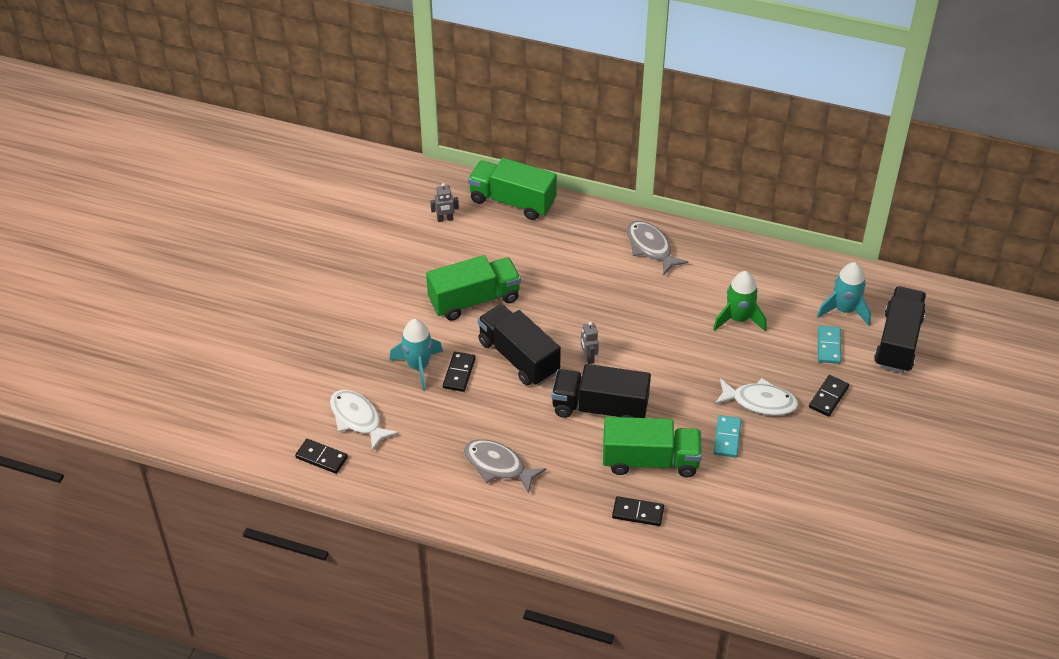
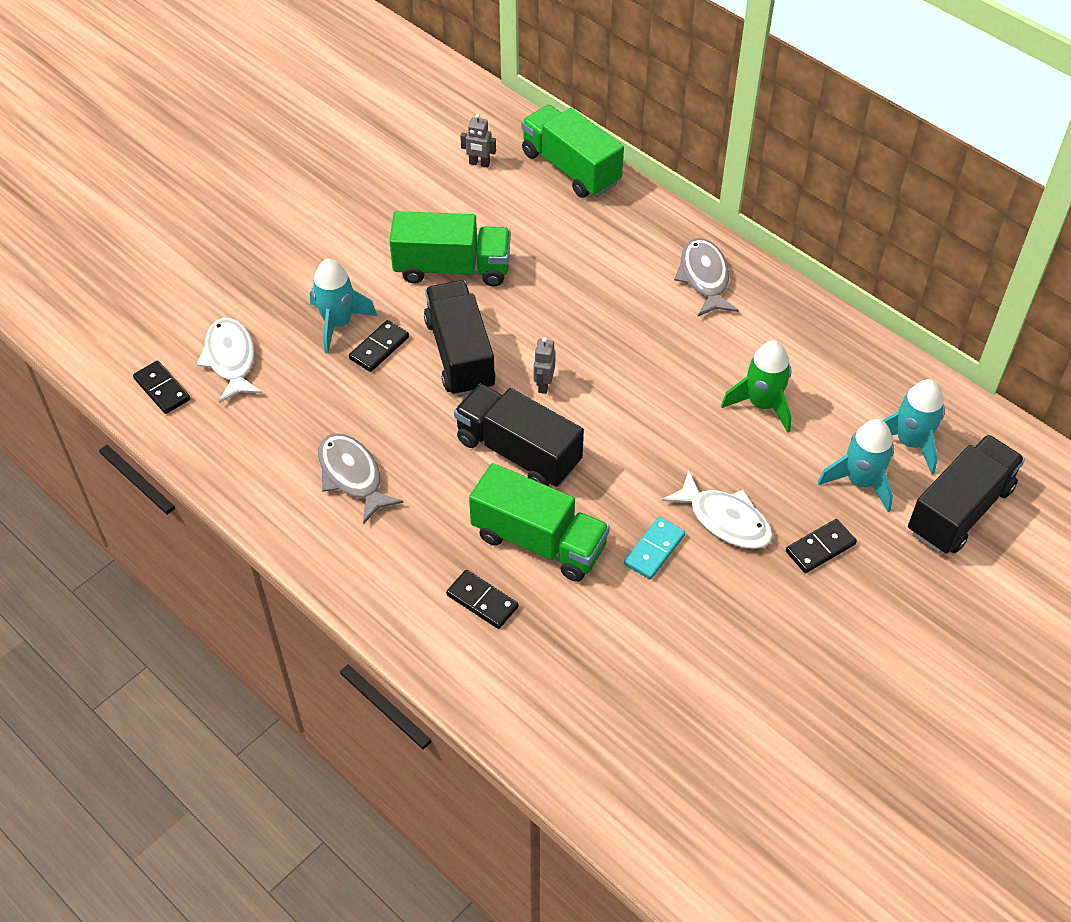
camera: 25 degrees right, 5 degrees up
turquoise domino [818,326,841,364] -> turquoise rocket [818,419,894,512]

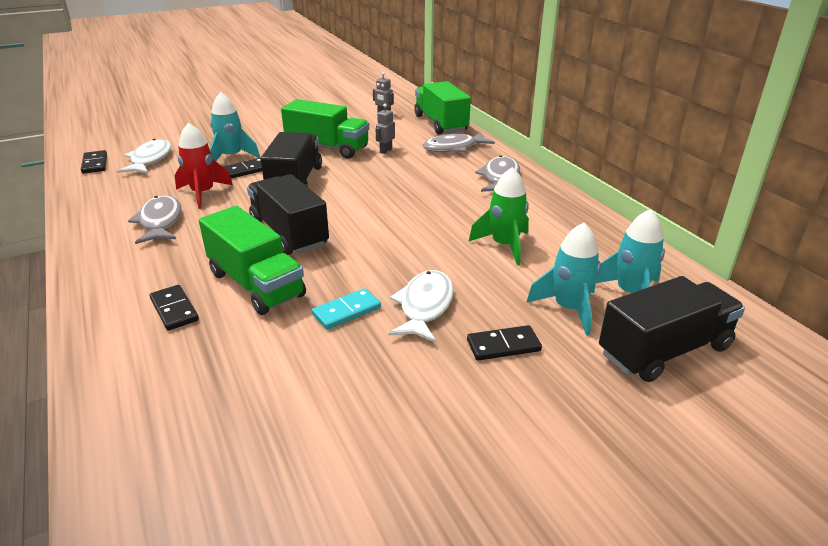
camera: 20 degrees right, 20 degrees down
grey robot [534,337,556,394] -> grey robot moved to [376,104,395,154]
white fish [662,471,773,549] -> white fish turned 135 degrees counterclockwise [389,270,454,343]
none -> red rocket [175,123,233,209]
none -> grey fish [423,132,495,152]

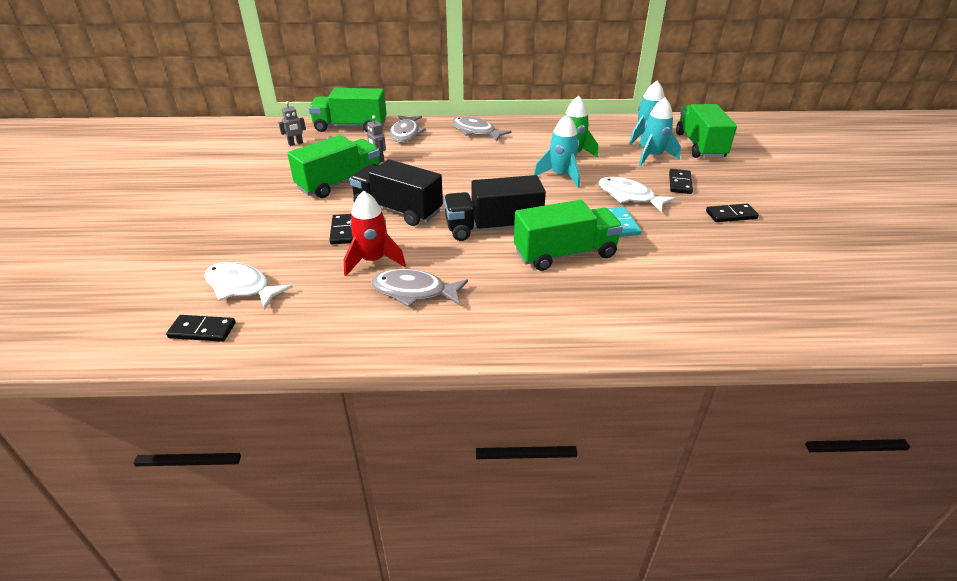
camera: 65 degrees left, 5 degrees up
black domino [150,285,199,331] -> black domino moved to [706,204,759,222]
turquoise rocket [210,92,260,161] -> turquoise rocket moved to [534,114,580,188]
black truck [599,276,745,382] -> green truck [676,104,737,158]

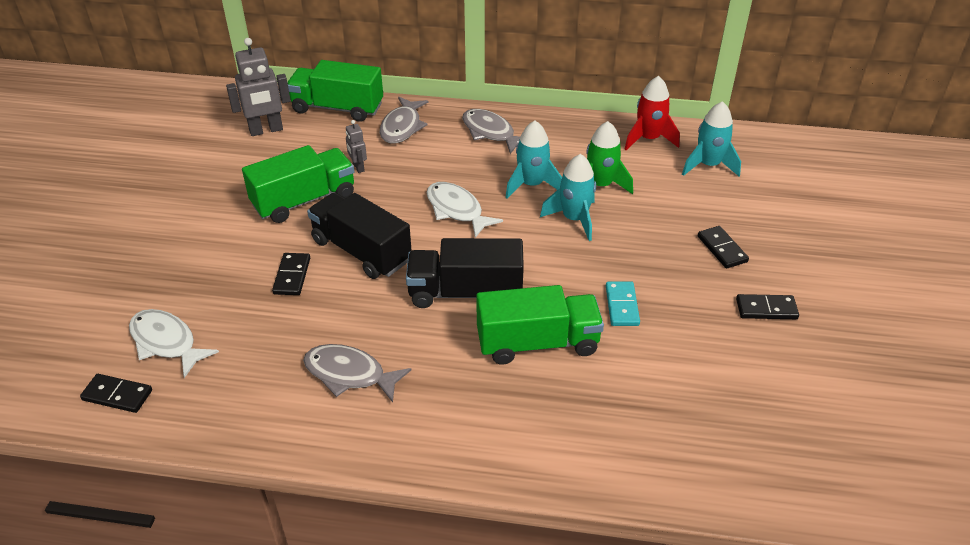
camera: 10 degrees right, 5 degrees up
grey robot [279,101,306,146] -> grey robot [226,38,291,136], size x1.90
red rocket [344,191,406,276] -> red rocket moved to [625,76,680,150]
white fish [598,177,675,212] -> white fish moved to [426,182,503,238]
turquoise rocket [639,97,681,166] -> turquoise rocket moved to [505,121,562,199]
black domino [669,169,693,194] -> black domino turned 45 degrees counterclockwise [698,226,749,268]
green truck [676,104,737,158] -> none

